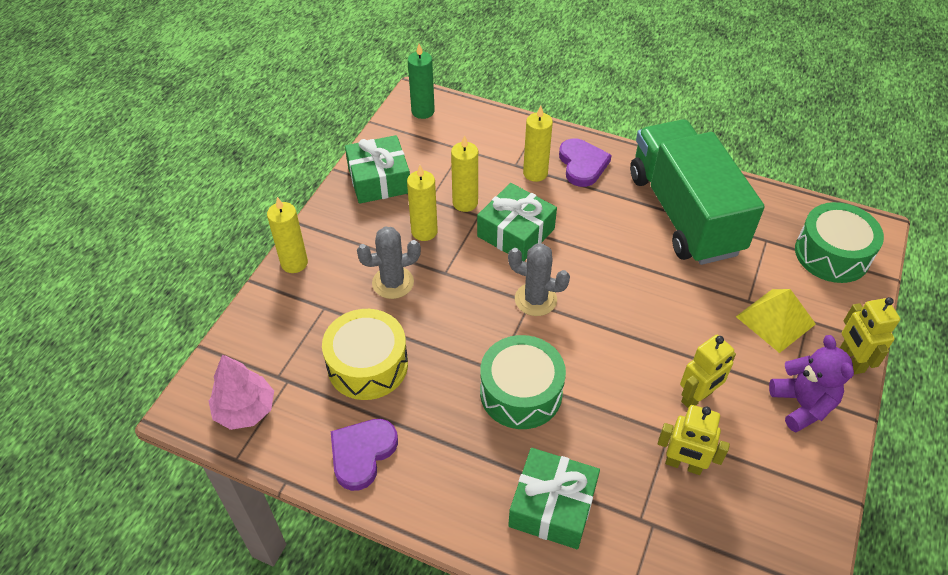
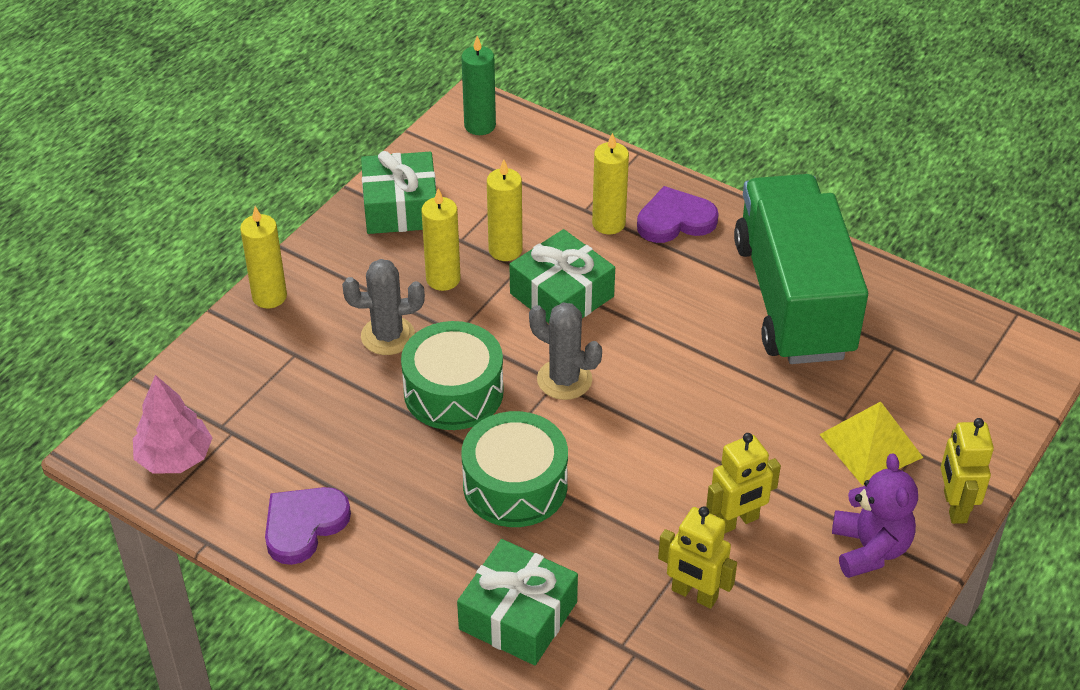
camera: 10 degrees right, 5 degrees down
yellow drum [322,309,408,400] -> none
purple heart [559,138,612,187] -> purple heart turned 105 degrees counterclockwise [637,186,719,243]
green drum [795,202,884,283] -> green drum moved to [401,321,504,430]

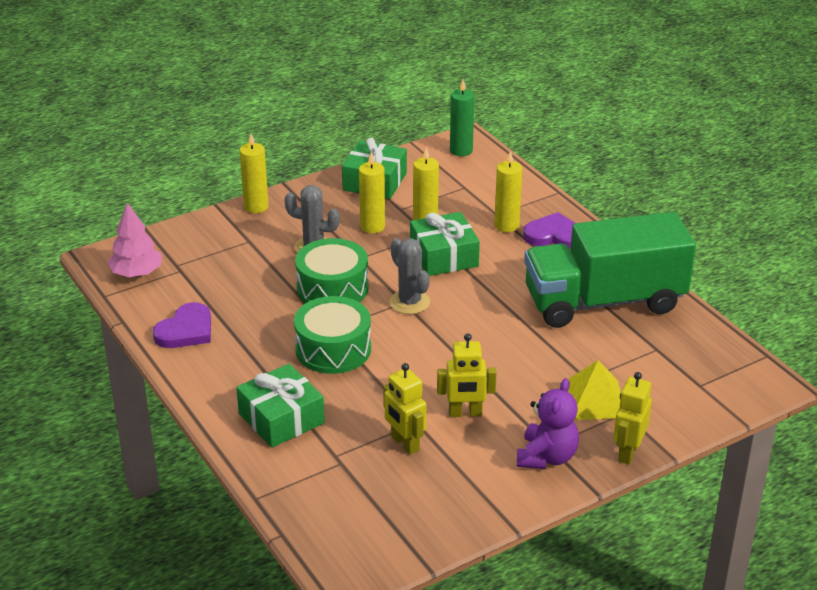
camera: 25 degrees right, 10 degrees down
purple heart [265,487,351,565] -> purple heart turned 150 degrees clockwise [153,302,211,348]
green truck [734,174,868,364] -> green truck turned 120 degrees counterclockwise [524,212,696,328]

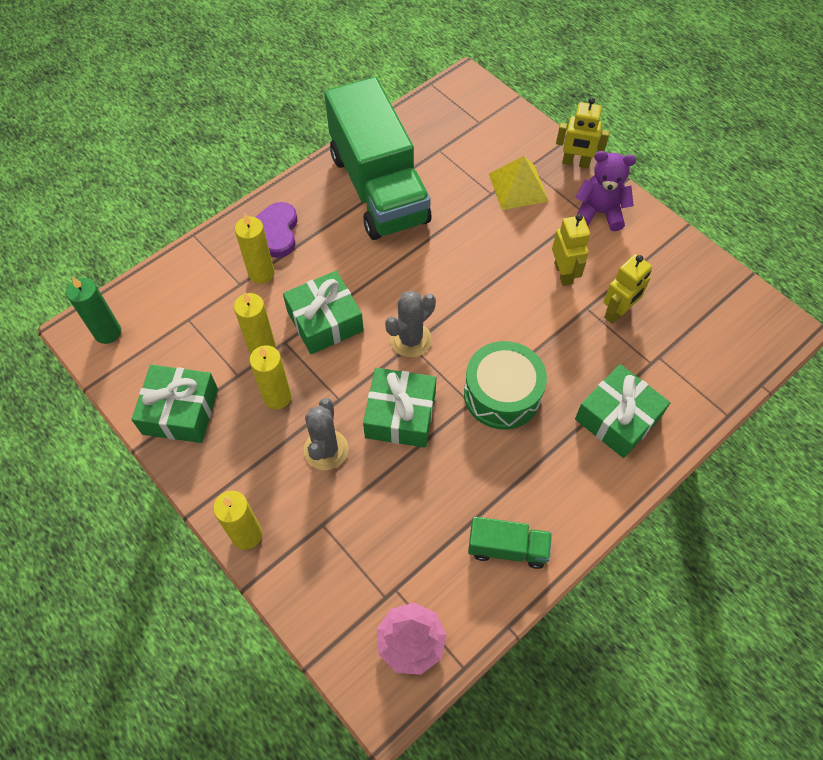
camera: 100 degrees left, 25 degrees up
purple heart [153,302,211,348] -> green truck [468,517,552,569]
green drum [295,238,368,303] -> green gift [363,368,436,447]

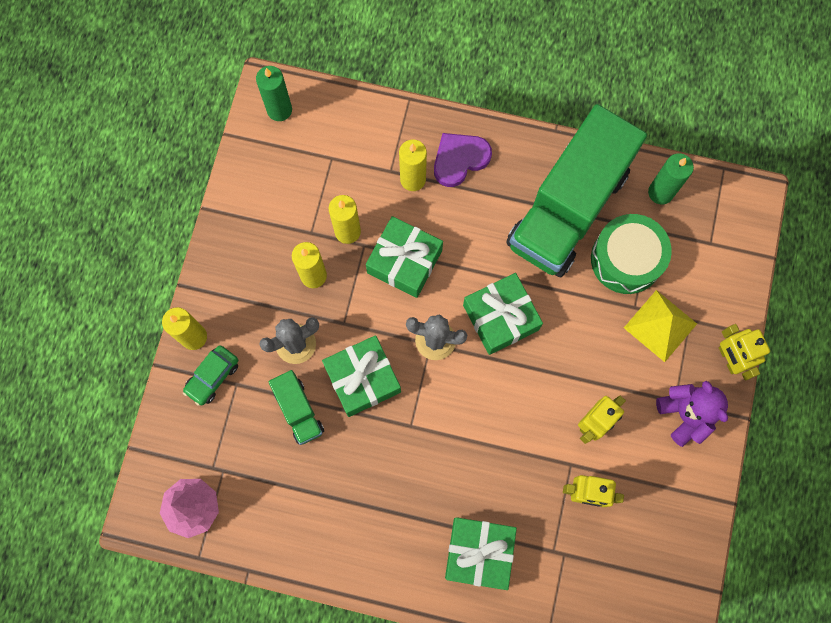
camera: 55 degrees right, 15 degrees up
green gift [131,365,218,443] -> green gift moved to [463,273,543,355]
green drum [464,341,547,430] -> green drum moved to [591,214,672,294]
green truck [468,517,552,569] -> green truck moved to [269,370,324,445]
none -> green car [183,345,238,406]
none -> green candle [648,153,694,204]

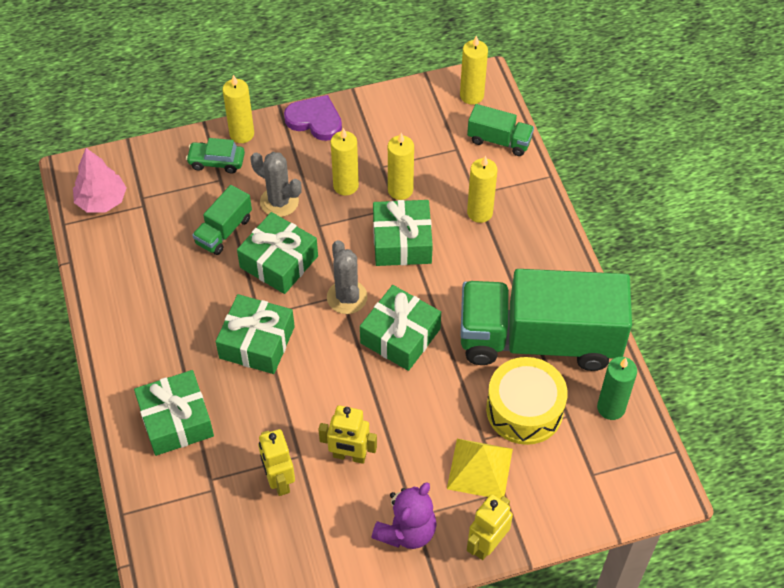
camera: 60 degrees right, 20 degrees down
green candle [256,66,292,121] -> yellow candle [460,35,488,104]
purple heart [434,133,492,187] -> purple heart moved to [284,95,342,141]
green drum [591,214,672,294] -> yellow drum [486,357,568,445]
none -> green gift [216,294,295,374]
none -> green truck [467,104,534,156]

